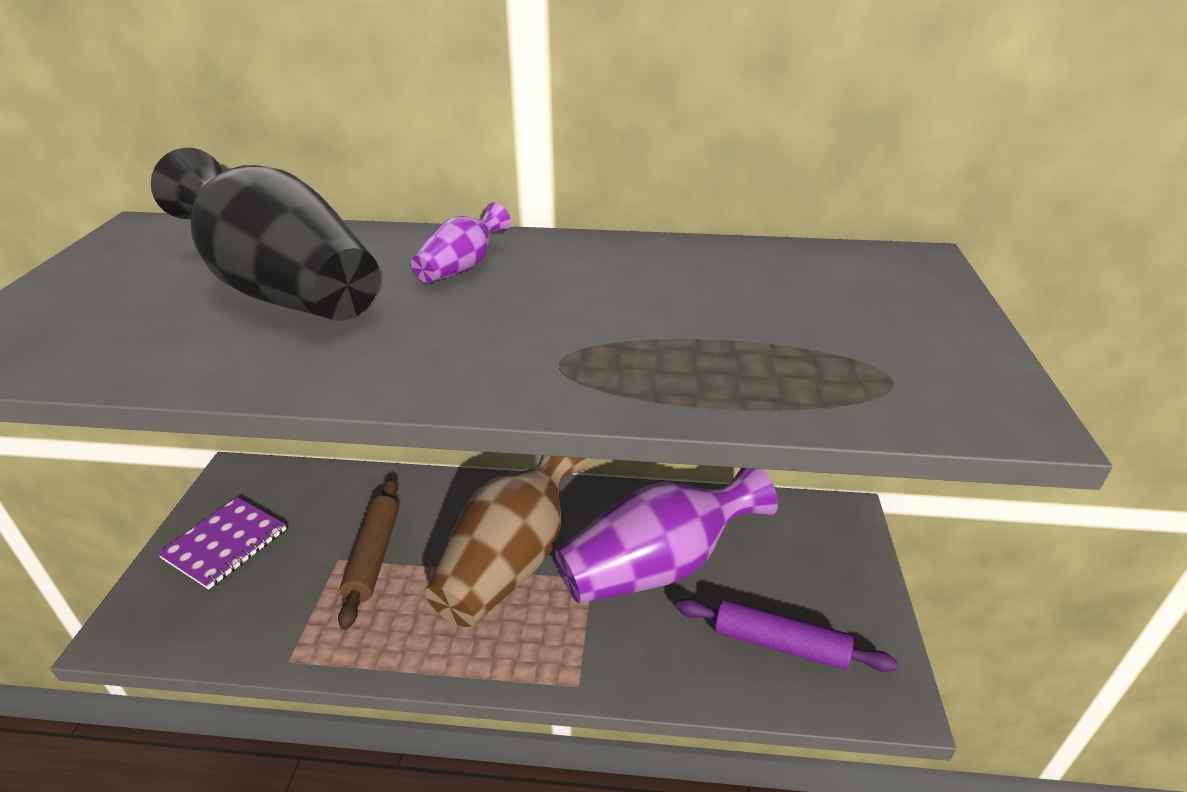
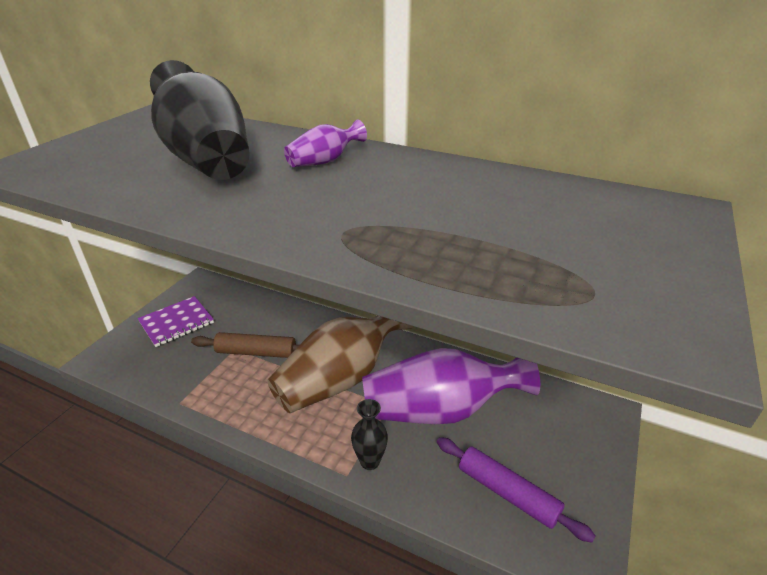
camera: 20 degrees right, 0 degrees up
brown rolling pin [338,478,399,630] -> brown rolling pin turned 75 degrees clockwise [191,332,299,358]
none -> black vase [351,399,388,470]

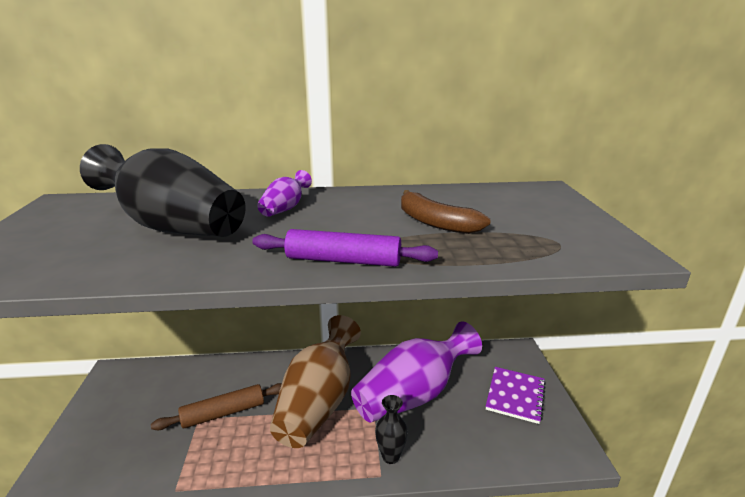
camera: 30 degrees left, 10 degrees down
purple notebook [138,296,214,347] -> purple notebook moved to [486,367,546,424]
purple rolling pin [437,437,595,543] -> purple rolling pin moved to [252,229,438,267]
none -> brown banana [401,190,491,234]

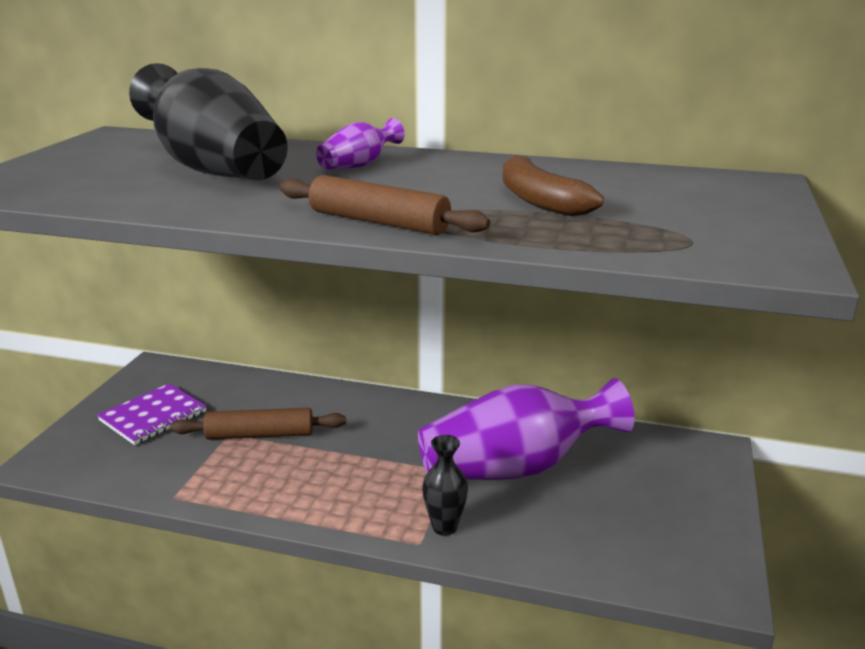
camera: 20 degrees right, 0 degrees up
purple rolling pin [252,229,438,267] -> brown rolling pin [279,175,490,235]
brown vase [270,315,361,448] -> none
purple notebook [486,367,546,424] -> purple notebook moved to [97,384,207,445]

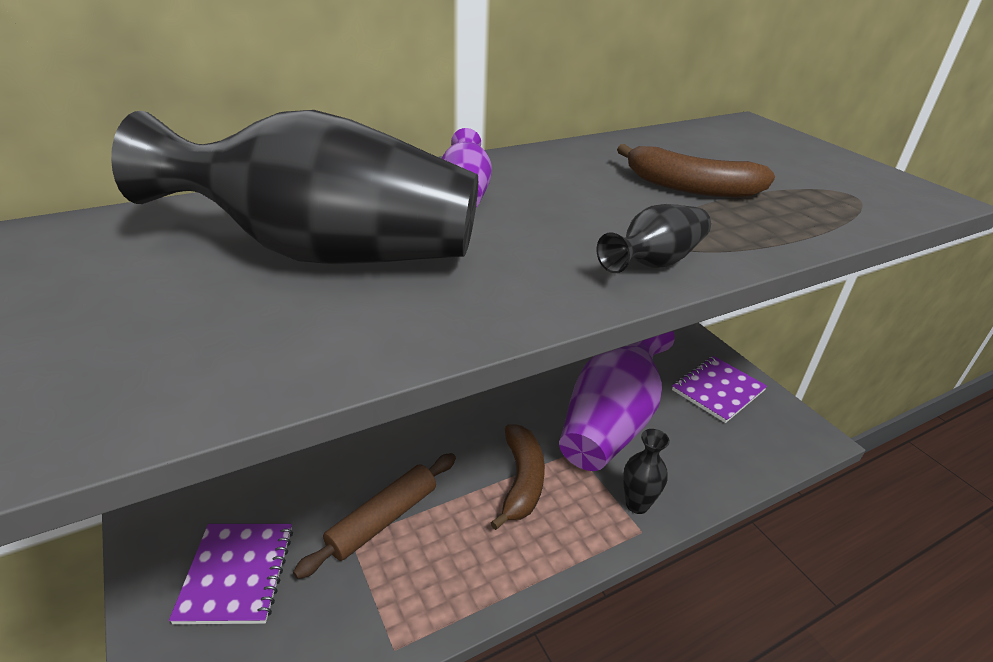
camera: 45 degrees left, 10 degrees up
brown rolling pin [279,175,490,235] -> black vase [596,204,711,273]
none -> brown banana [490,424,545,530]
none -> purple notebook [672,356,767,423]

